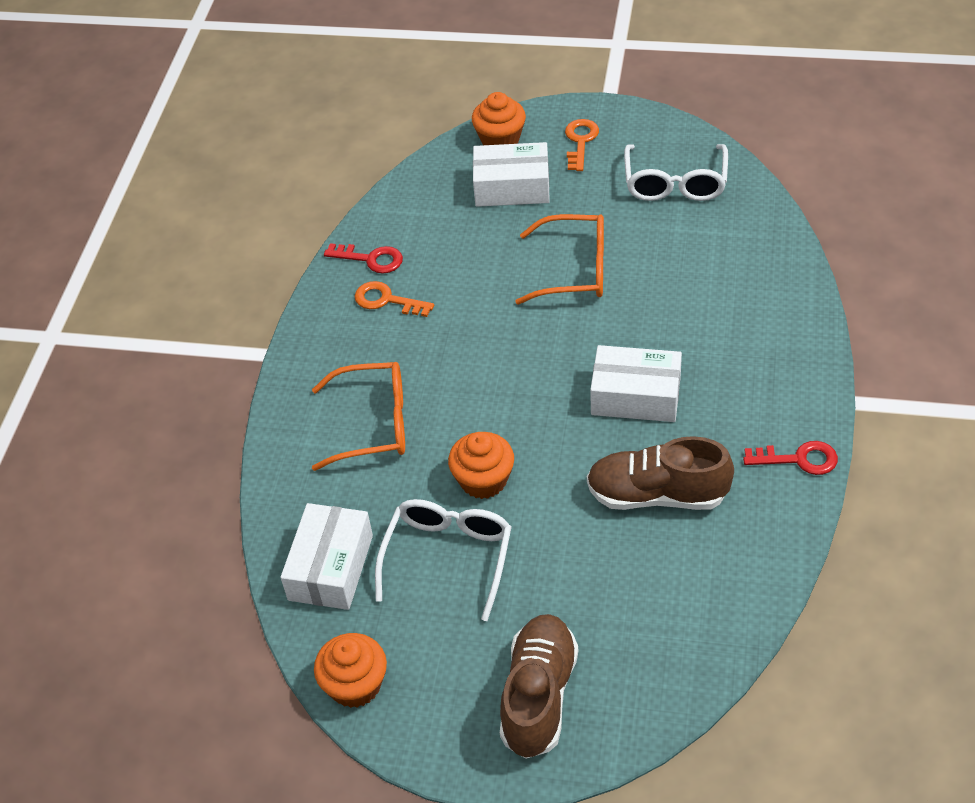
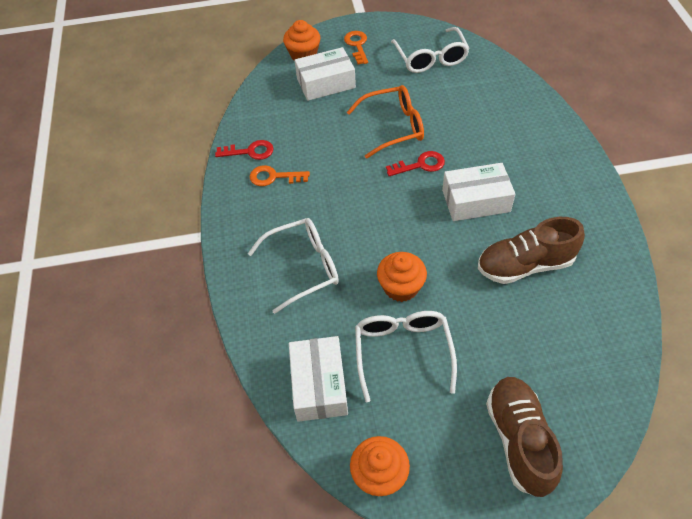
camera: 20 degrees left, 5 degrees up
orange glasses [312,362,405,471] -> white glasses [248,218,339,314]
red key [743,441,838,475] -> red key moved to [386,151,445,176]

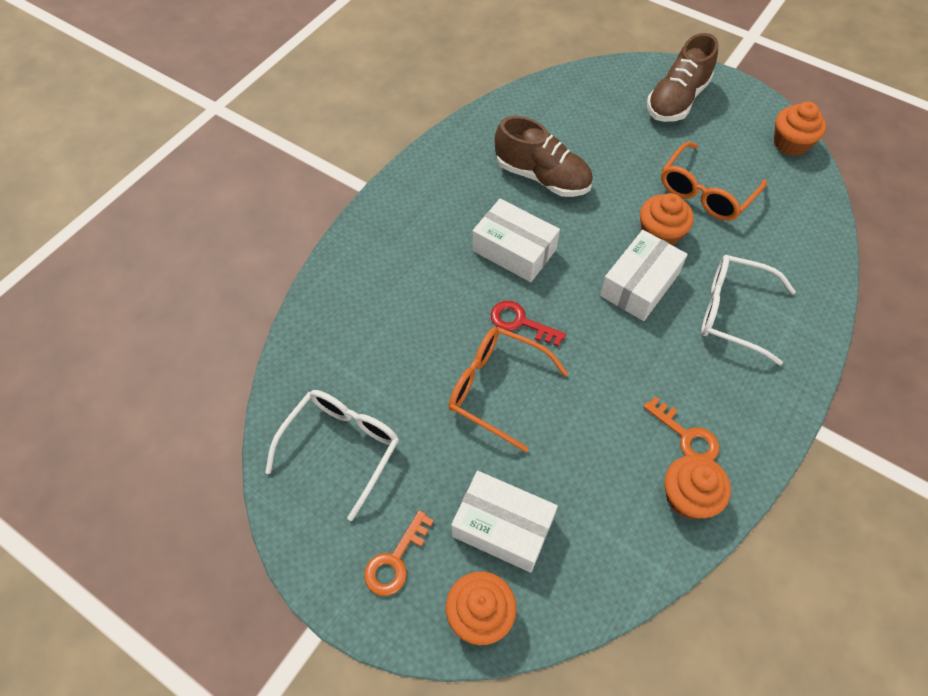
camera: 140 degrees left, 5 degrees up
red key [215,140,274,160] -> orange cupcake [664,455,731,519]
white box [289,336,348,422] -> white box moved to [600,230,688,321]
white glasses [355,311,457,402] -> orange glasses [661,142,767,221]

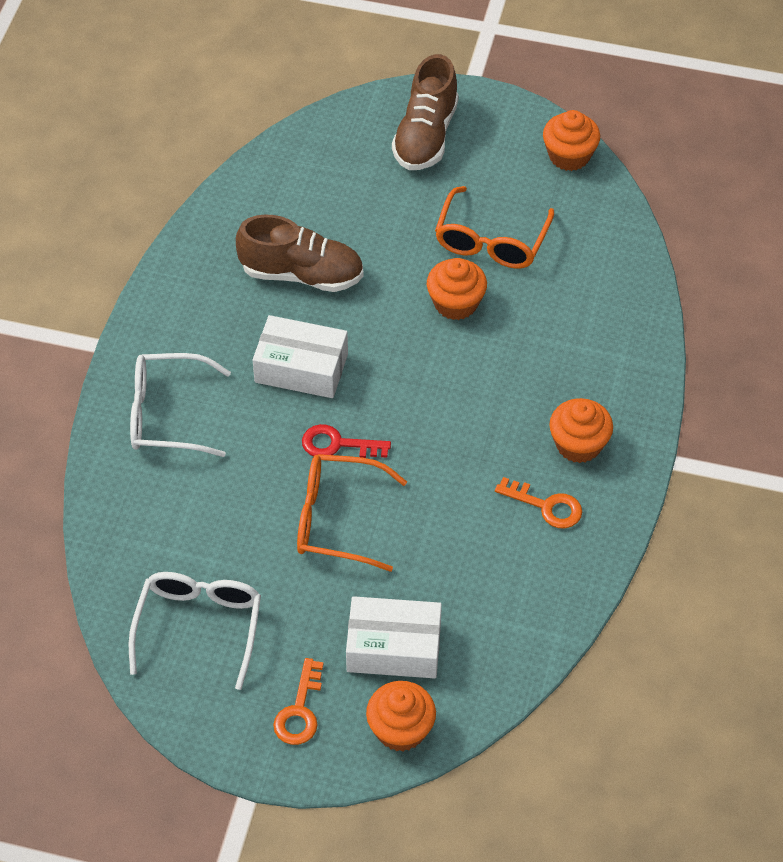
camera: 20 degrees left, 5 degrees down
white box [600,230,688,321] -> none
orange cupcake [664,455,731,519] -> orange cupcake moved to [549,398,613,463]
white glasses [701,255,796,365] -> white glasses moved to [130,353,231,457]

